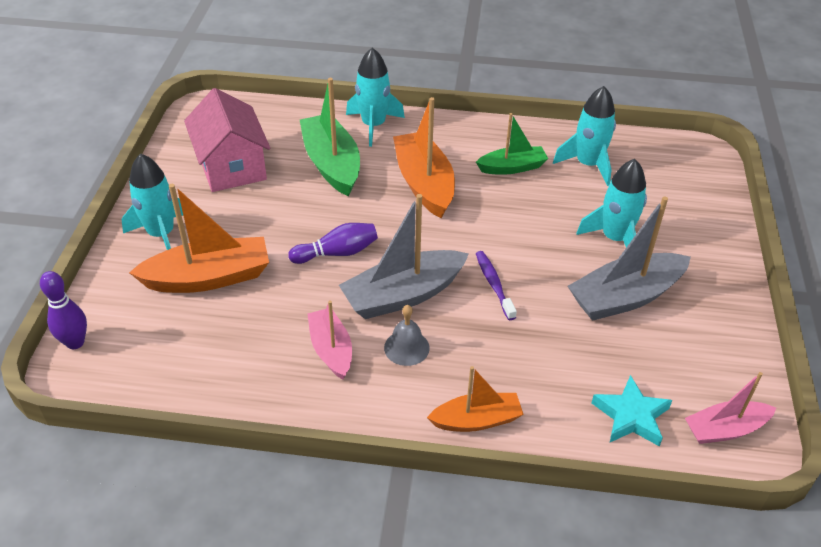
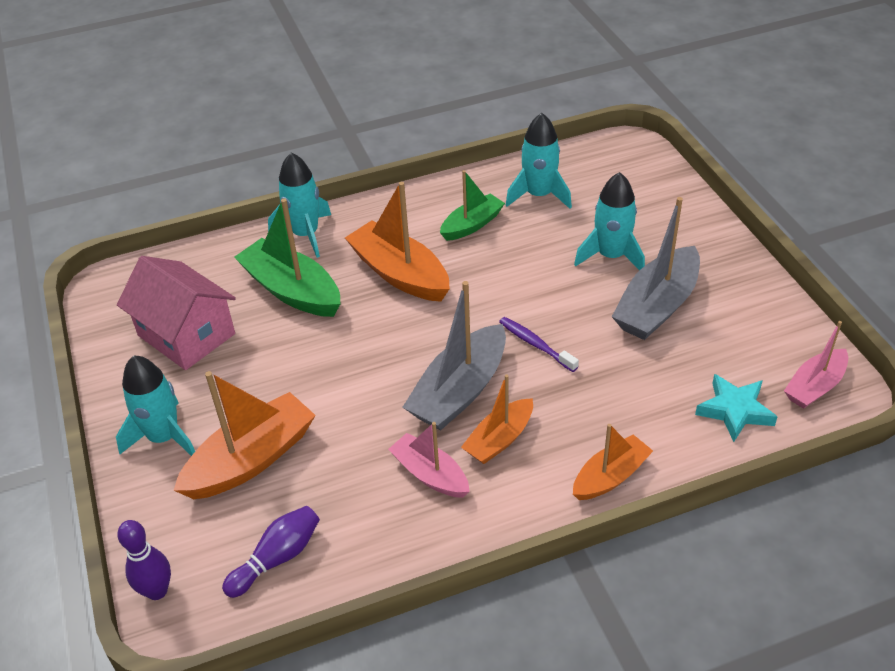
camera: 25 degrees left, 0 degrees up
purple bowling pin [288,223,378,264] -> purple bowling pin moved to [222,506,320,598]
grey bell [384,305,430,366] -> orange boat [461,374,533,464]

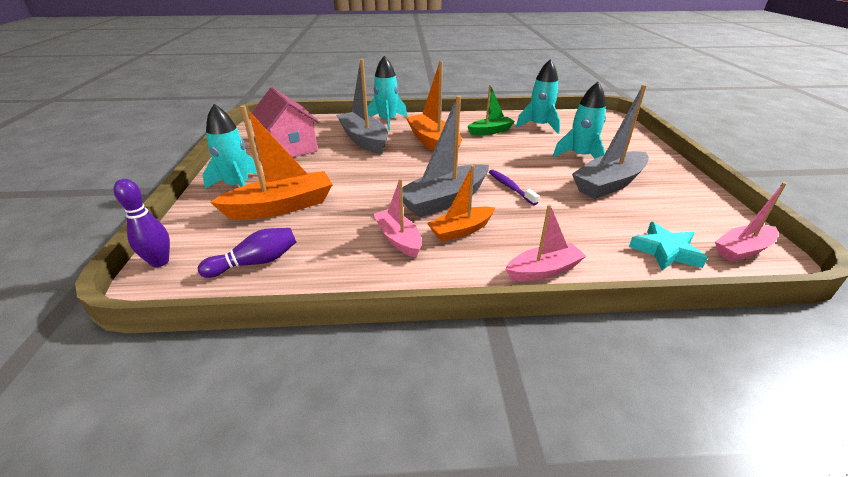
camera: 15 degrees right, 10 degrees down
green boat [234,198,340,317] -> grey boat [336,59,388,154]
orange boat [573,424,653,500] -> pink boat [505,204,586,281]

